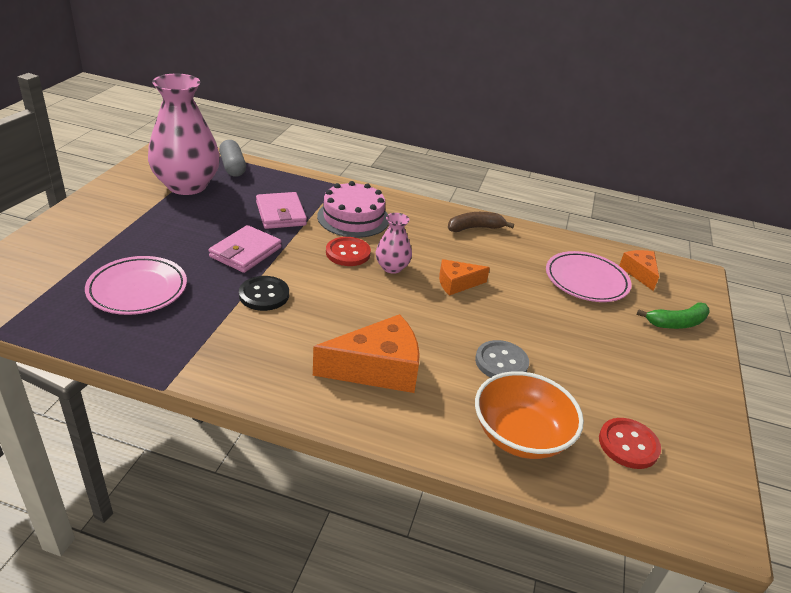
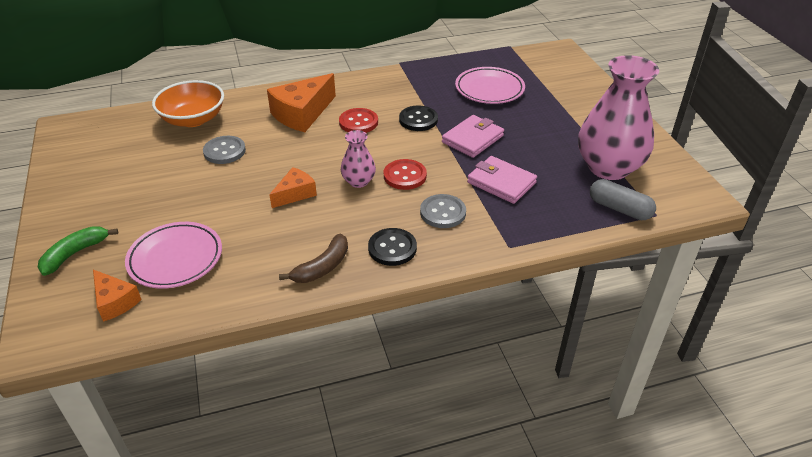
camera: 150 degrees right, 5 degrees up
pink wallet [208,225,282,273] -> pink wallet turned 45 degrees clockwise [442,115,504,158]
pink cake [317,181,389,238] -> grey button [420,194,466,228]
red button [599,418,661,469] -> red button moved to [339,108,378,133]
none -> black button [368,228,417,266]

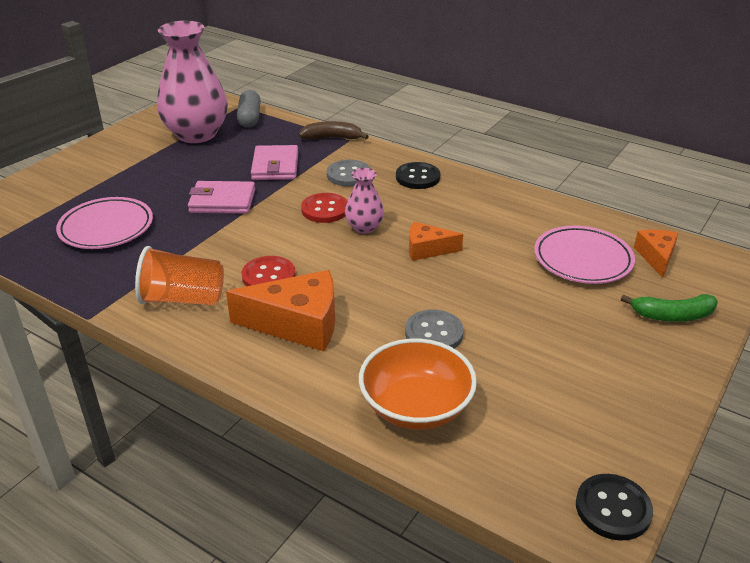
camera: 130 degrees left, 5 degrees down
brown banana [279,234,348,283] -> brown banana moved to [299,121,369,140]
black button [399,106,438,131] -> black button moved to [576,474,653,541]
none -> orange cup [135,246,224,305]

